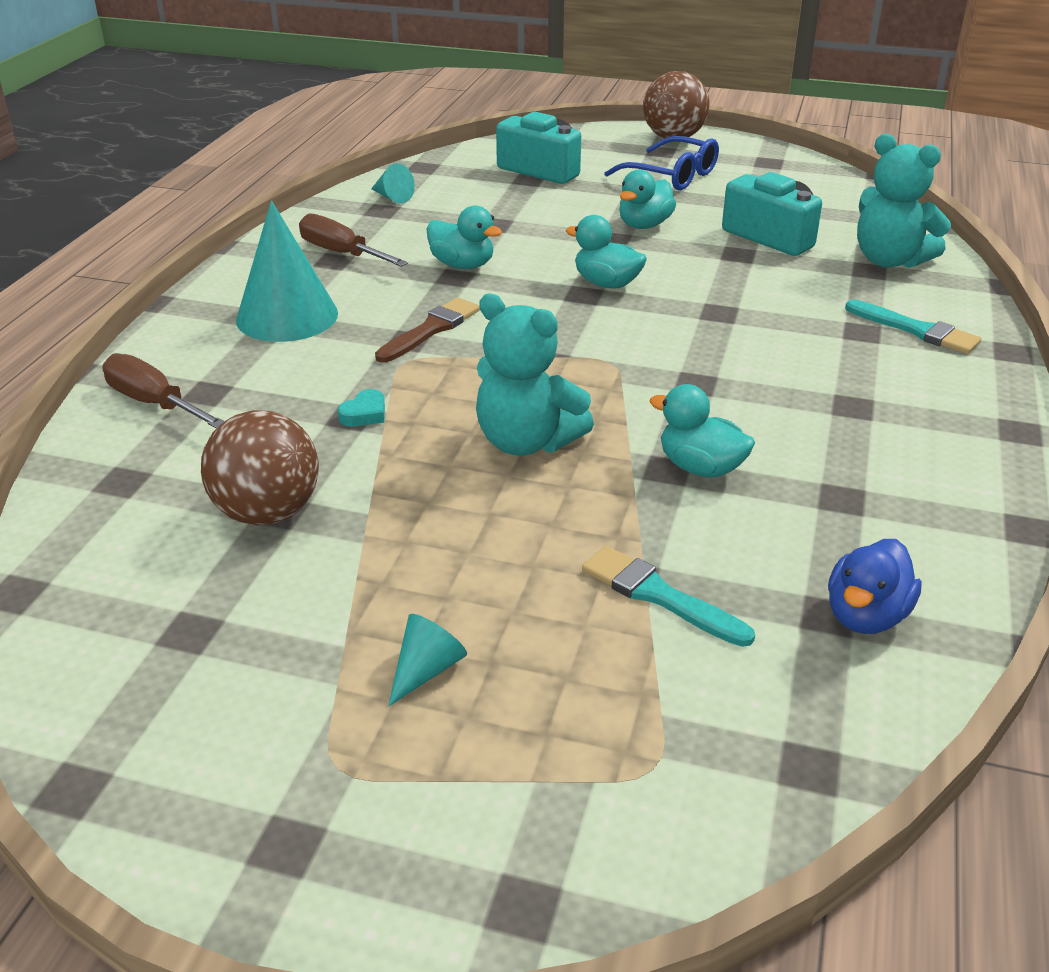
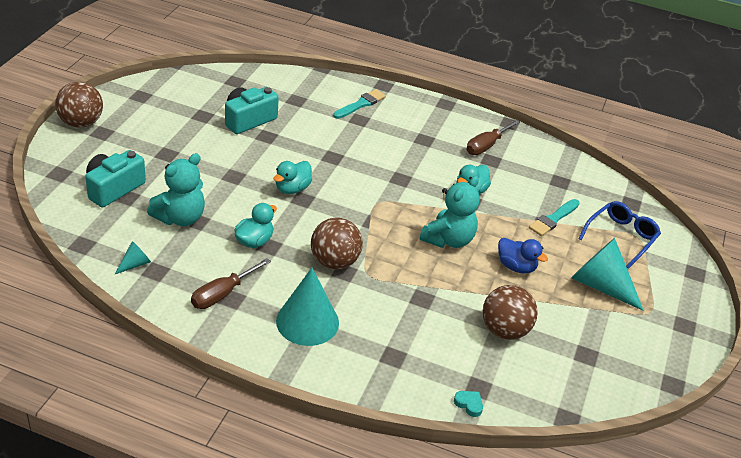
camera: 90 degrees left, 5 degrees up
brown screwdriver [102,353,225,429] -> brown screwdriver moved to [466,120,520,155]
turquoise heart [338,389,385,426] -> turquoise heart moved to [454,391,483,417]
brown brush [375,297,480,363] -> brown ball [311,217,363,269]
turquoise cone [388,614,467,707] -> turquoise cone [571,238,644,311], size x2.16
blue glasses [604,136,719,190] -> blue glasses moved to [578,201,661,269]
turquoise duck [619,169,676,229] -> none
blue duck [828,539,922,634] -> blue duck moved to [498,238,548,274]
turquoise teddy bear [857,134,951,268] -> turquoise teddy bear moved to [147,153,205,226]

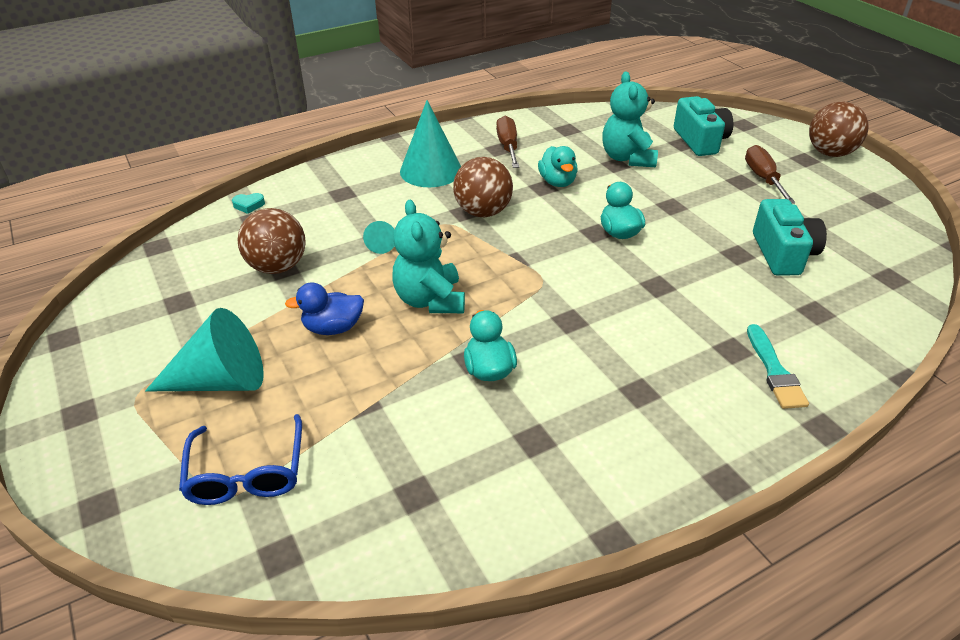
camera: 135 degrees right, 0 degrees up
turquoise cone [115,241,151,274] -> turquoise cone moved to [363,221,394,254]
brown screwdriver [466,120,520,155] -> brown screwdriver moved to [745,145,795,204]
turquoise brush [529,199,580,236] -> none

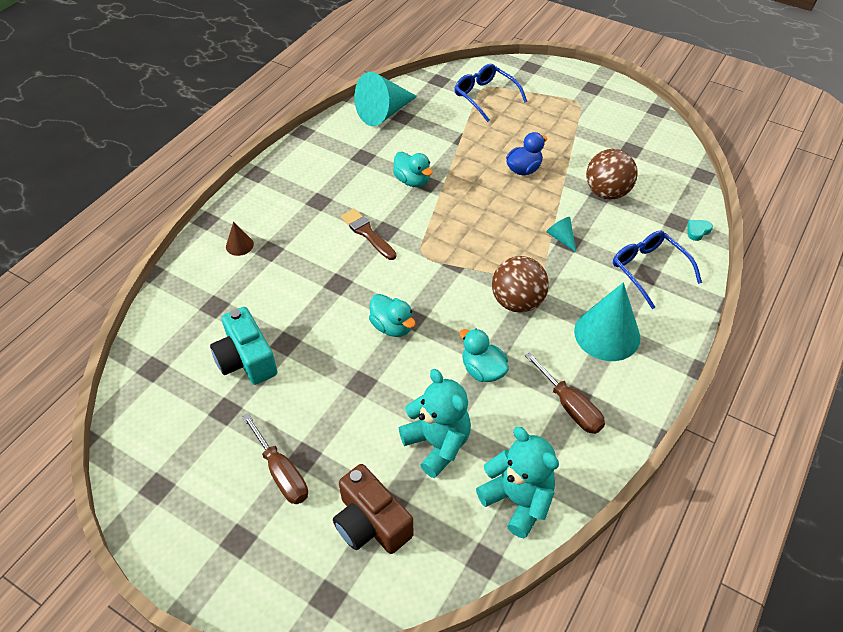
camera: 150 degrees right, 10 degrees up
turquoise cone [145,308,264,391] -> turquoise cone moved to [354,72,417,126]
turquoise teddy bear [392,200,465,313] -> turquoise teddy bear moved to [476,427,559,538]
turquoise camera [674,96,733,156] -> brown camera [333,464,413,554]
turquoise brush [747,324,809,409] -> brown cone [226,222,254,256]
brown ball [809,101,868,157] -> none
none -> brown brush [341,209,396,260]
none -> blue glasses [613,231,702,309]

